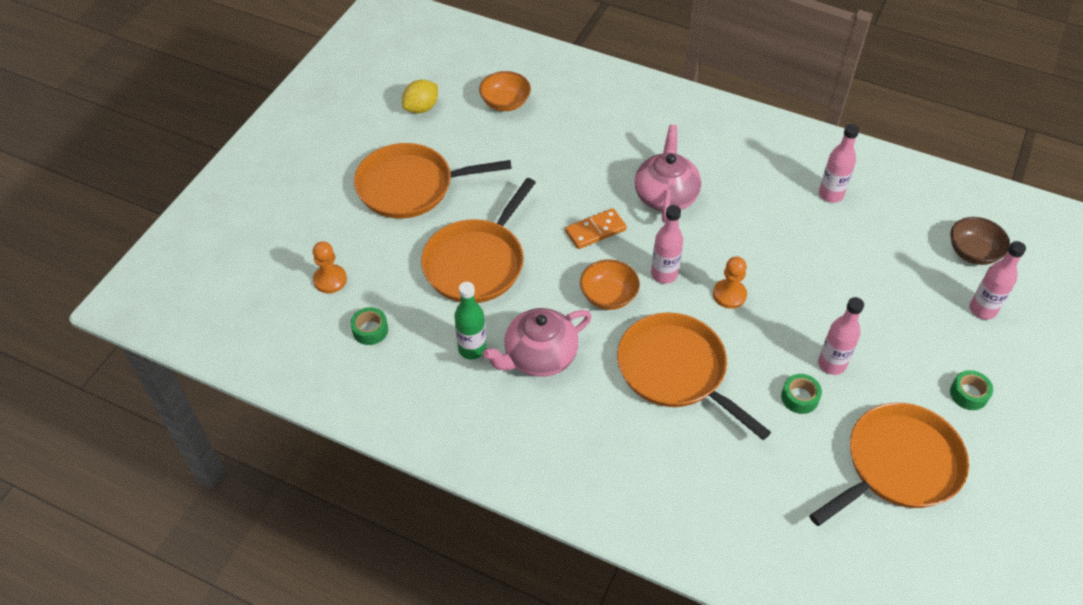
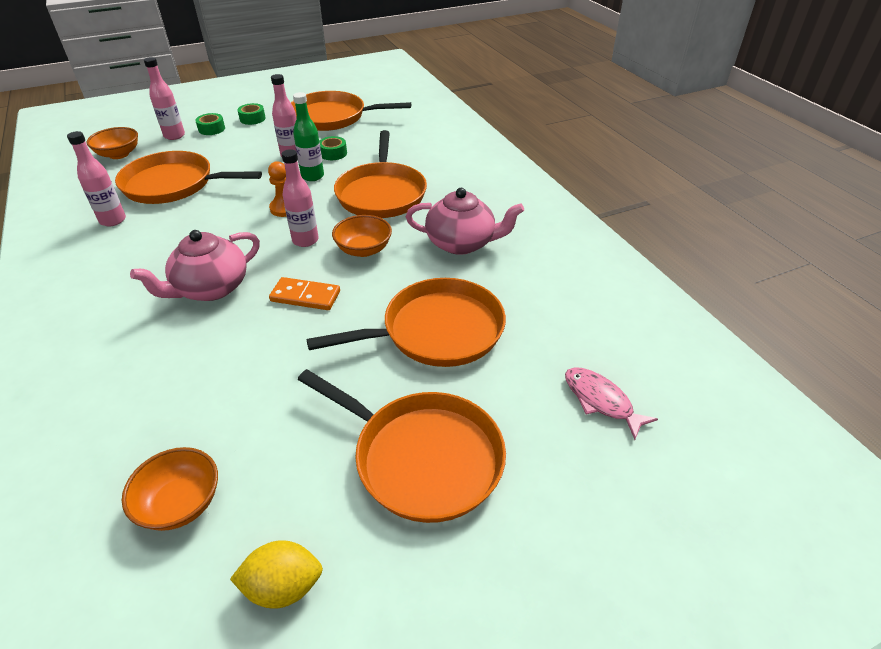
camera: 140 degrees left, 10 degrees down
orange pawn [313,241,347,293] -> pink fish [565,367,658,440]
green tape [351,307,388,345] -> green tape moved to [195,113,225,135]
green bottle [454,282,486,360] -> green bottle moved to [293,92,324,181]
brown bowl [950,217,1010,265] -> orange bowl [87,127,138,159]
none -> orange pan [115,151,262,204]

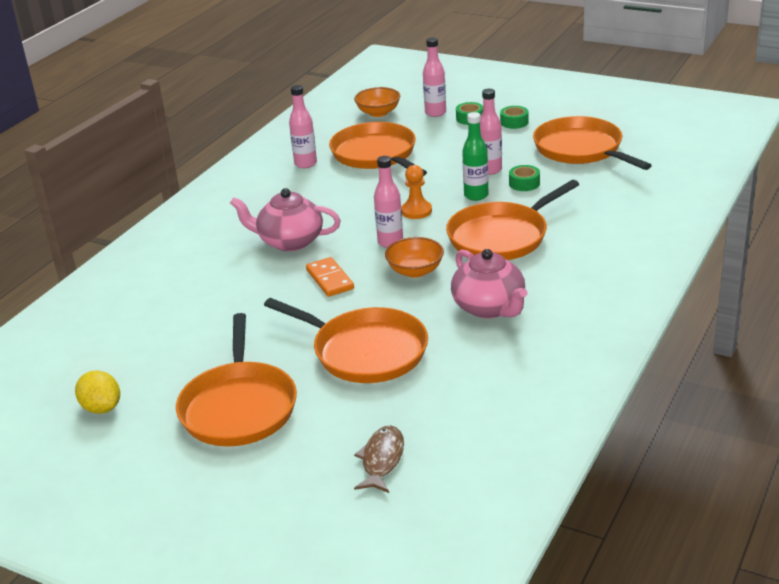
camera: 55 degrees right, 10 degrees down
orange bowl [122,447,218,531] -> none
pink fish [565,367,658,440] -> brown fish [354,426,404,493]

